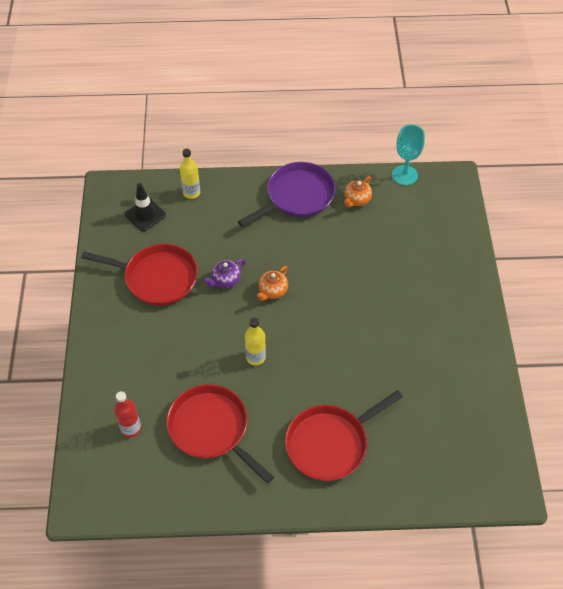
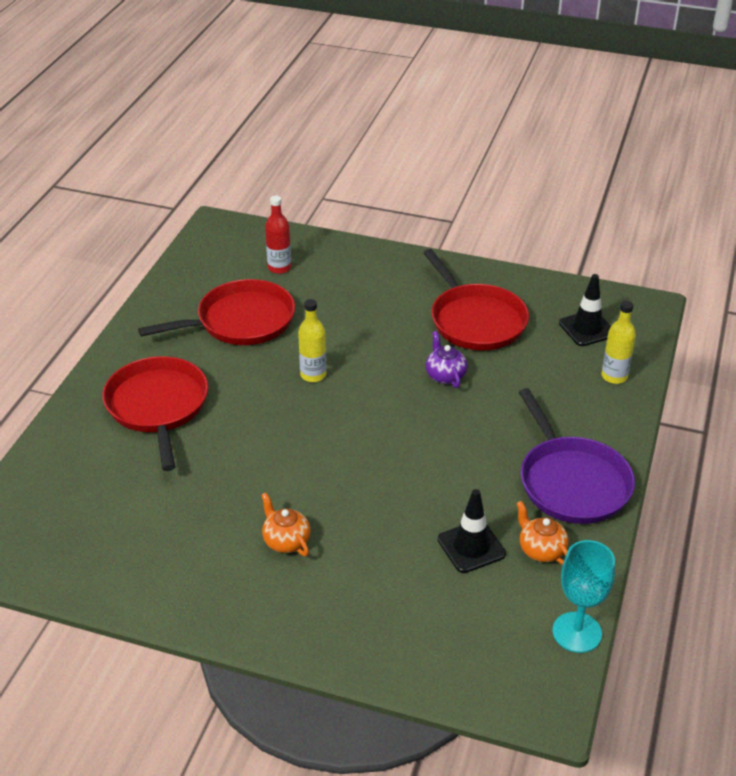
camera: 110 degrees right, 15 degrees down
red pan [81,244,198,306] -> red pan turned 60 degrees counterclockwise [423,249,529,350]
orange teapot [257,266,288,301] -> orange teapot moved to [261,493,310,556]
none -> black traffic cone [438,489,506,573]

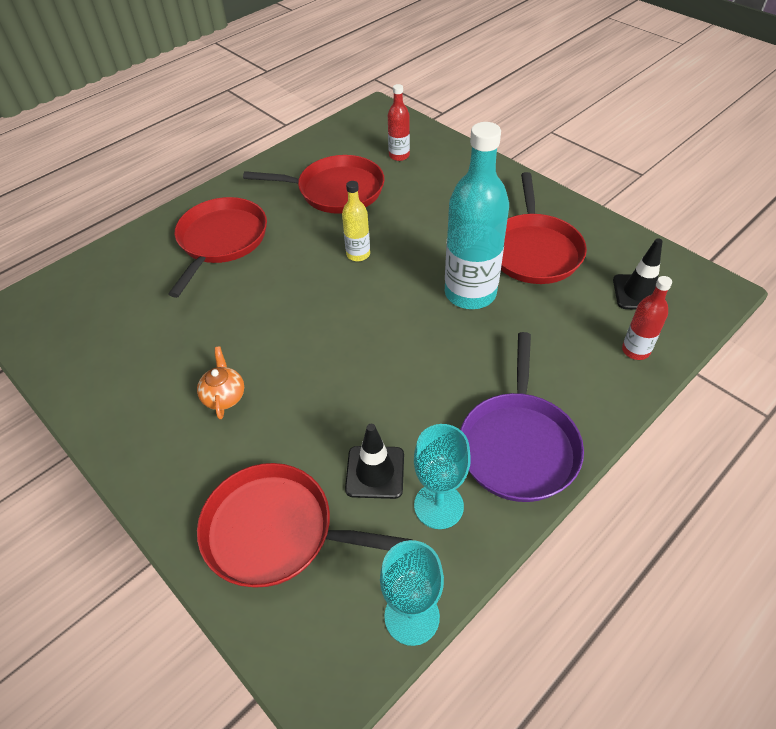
camera: 30 degrees right, 10 degrees up
purple teapot [426,331,467,388] -> turquoise bottle [445,122,509,309]
orange teapot [516,501,569,565] -> turquoise goblet [414,424,471,529]
yellow bottle [602,301,636,384] -> red bottle [622,276,672,360]
none -> red pan [197,463,413,587]

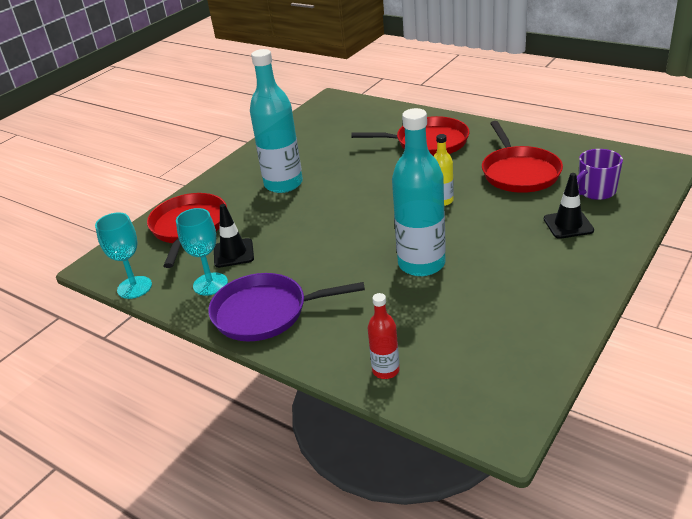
camera: 80 degrees right, 15 degrees down
orange teapot [197,346,244,419] -> turquoise bottle [250,49,303,193]
red bottle [388,84,410,161] -> purple mug [577,149,623,200]
red pan [501,172,587,284] -> none
black traffic cone [613,238,663,310] -> black traffic cone moved to [544,173,594,239]

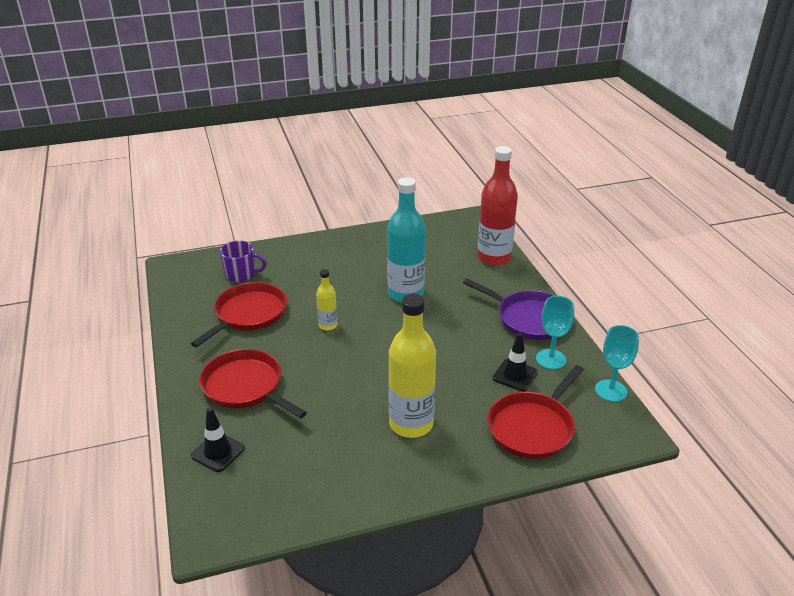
camera: 145 degrees left, 0 degrees up
turquoise bottle [250,49,303,193] -> yellow bottle [388,294,436,438]
red bottle [368,293,400,379] -> red bottle [477,146,518,266], size x2.03
black traffic cone [544,173,594,239] -> black traffic cone moved to [191,407,245,472]

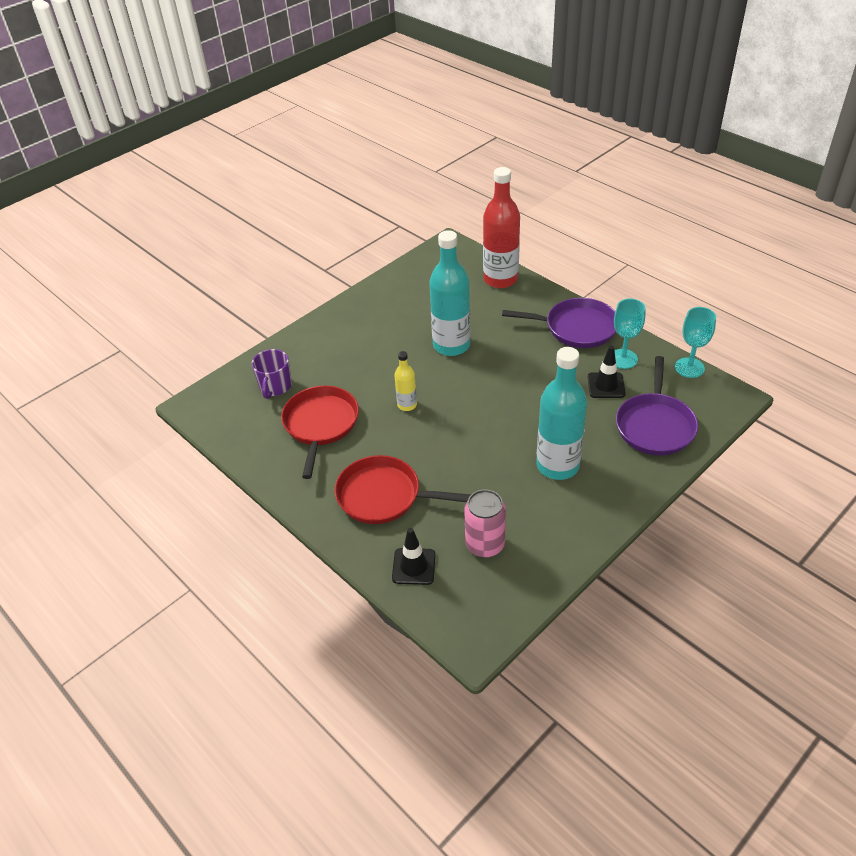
camera: 25 degrees left, 10 degrees up
purple mug [220,241,267,282] -> purple mug turned 120 degrees clockwise [252,349,292,399]
yellow bottle [388,294,436,438] -> turquoise bottle [536,347,587,480]
red pan [488,365,584,459] -> purple pan [616,356,698,455]
none -> pink can [464,489,506,558]

